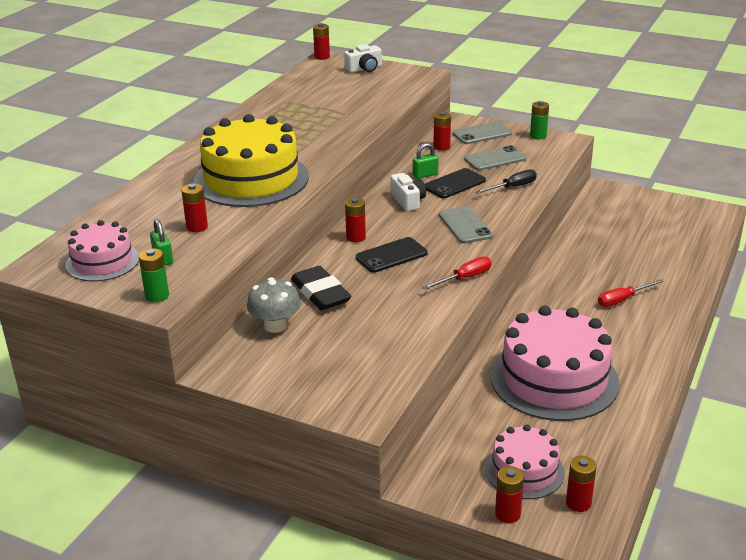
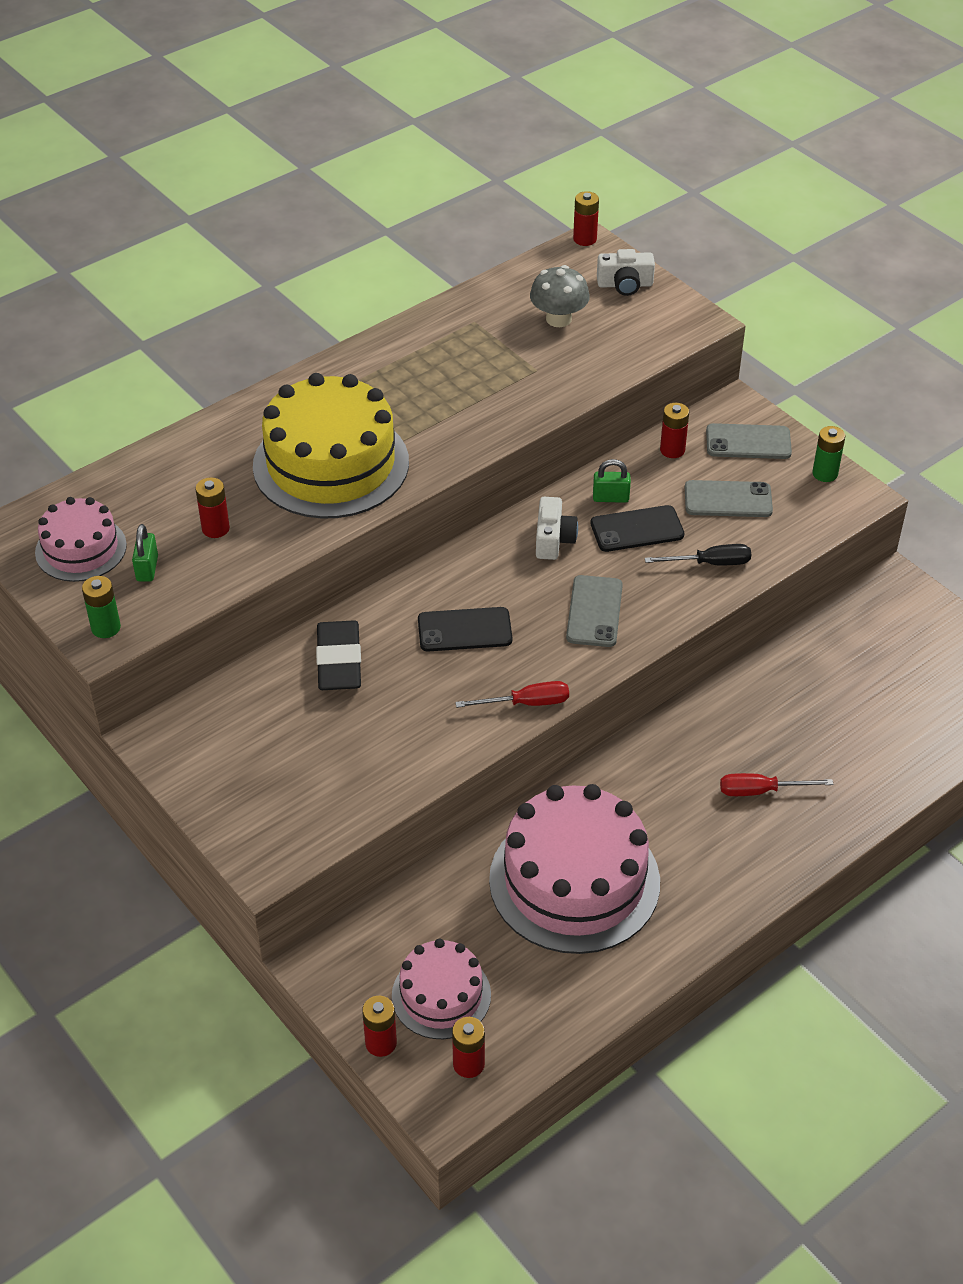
camera: 25 degrees right, 15 degrees up
grey mushroom [247,277,301,333] -> grey mushroom moved to [530,265,590,327]
red battery [345,198,366,242] -> none

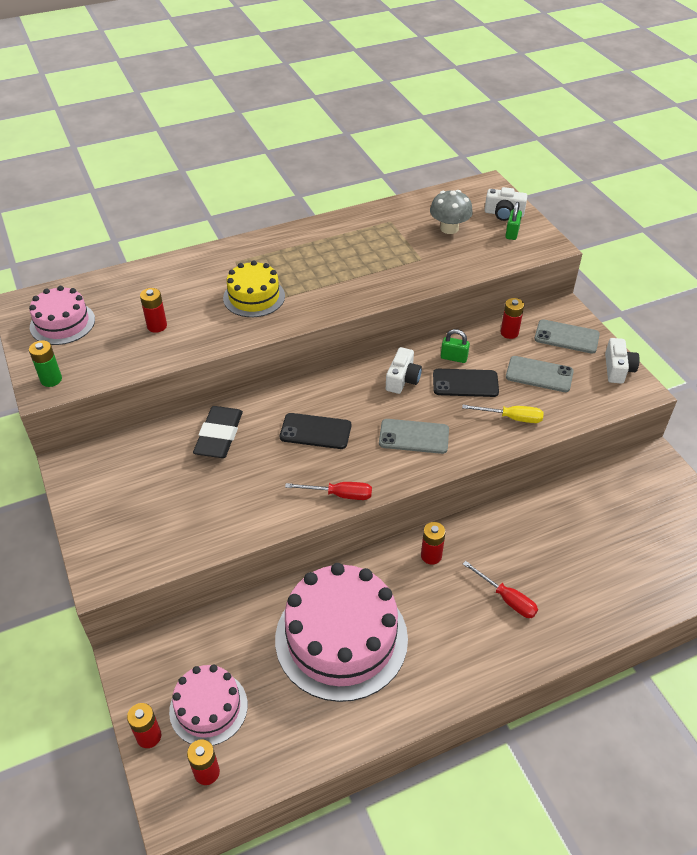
camera: 15 degrees right, 0 degrees up
green padlock [132,524,158,582] -> green padlock moved to [505,202,522,240]
yellow cake [253,373,409,519] -> yellow cake [223,260,285,317], size x0.55
grey phone [566,575,623,647] -> grey phone turned 75 degrees clockwise [379,419,449,454]
red battery [573,191,599,246] -> red battery moved to [421,522,446,565]
black screwdriver [645,544,751,565] -> yellow screwdriver [462,405,544,423]
red screwdriver [720,773,834,796] -> red screwdriver turned 150 degrees counterclockwise [463,561,538,618]
green battery [812,426,845,482] -> white camera [605,338,640,384]

